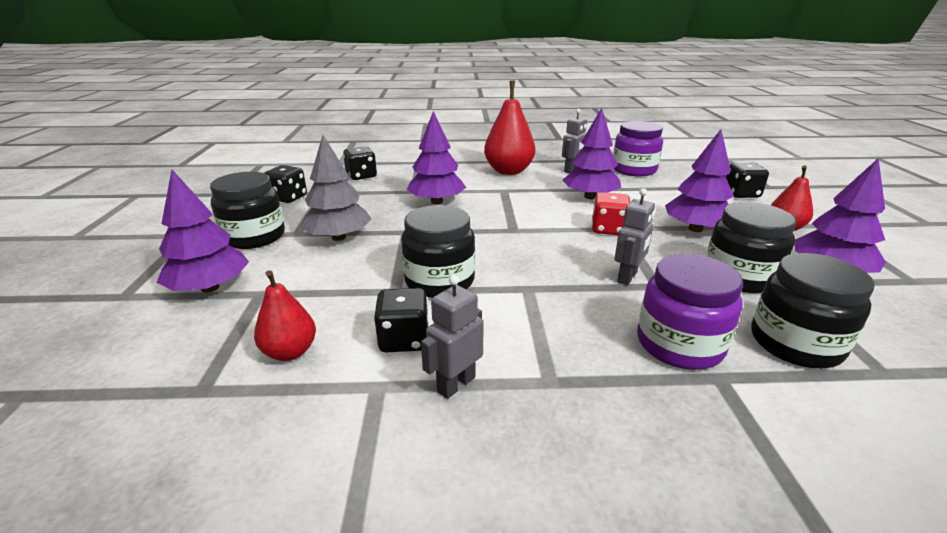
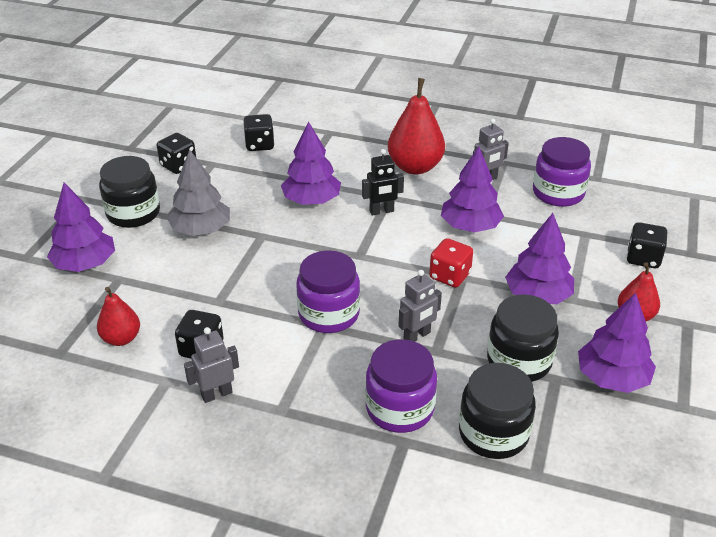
camera: 20 degrees right, 10 degrees up
black jar [401,205,475,298] -> none
none -> purple jar [296,250,360,333]
none -> black robot [362,149,404,216]

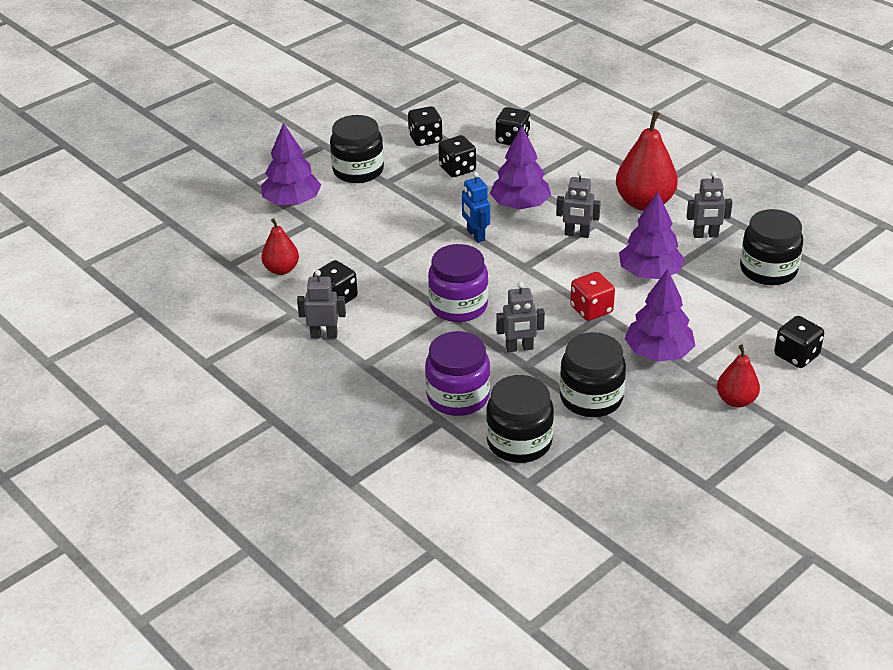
camera: 30 degrees right, 0 degrees up
grey tree [167,149,230,236] -> none
black robot [362,149,404,216] -> grey robot [556,171,601,238]
purple jar [533,137,591,207] -> black jar [740,209,803,285]
purple tree [578,293,656,393] -> none
none -> black dice [438,135,476,177]
none -> blue robot [462,172,490,243]

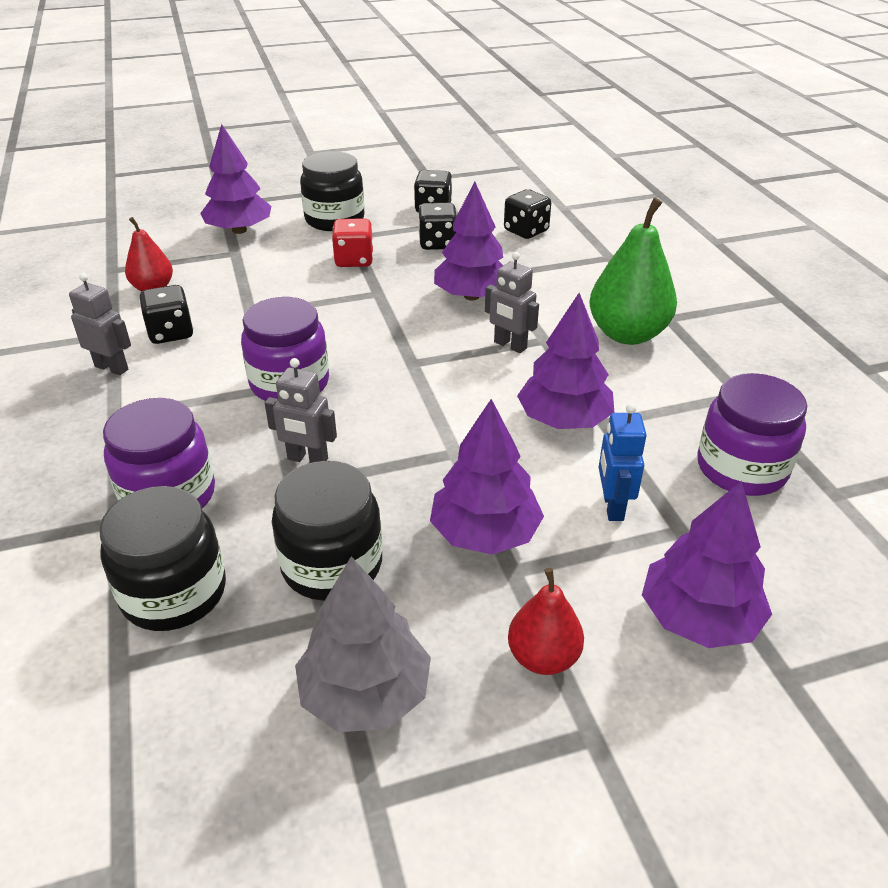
camera: 25 degrees right, 0 degrees up
blue robot [462,172,490,243] -> blue robot moved to [599,403,647,521]
red dice [570,272,615,321] -> red dice moved to [332,218,373,267]
red pear [616,111,678,211] -> green pear [589,198,677,345]
grey robot [687,171,733,238] -> none
black jar [740,209,803,285] -> purple jar [698,373,807,496]
black dice [774,316,824,368] -> purple tree [642,481,772,648]
none -> grey tree [295,556,431,732]

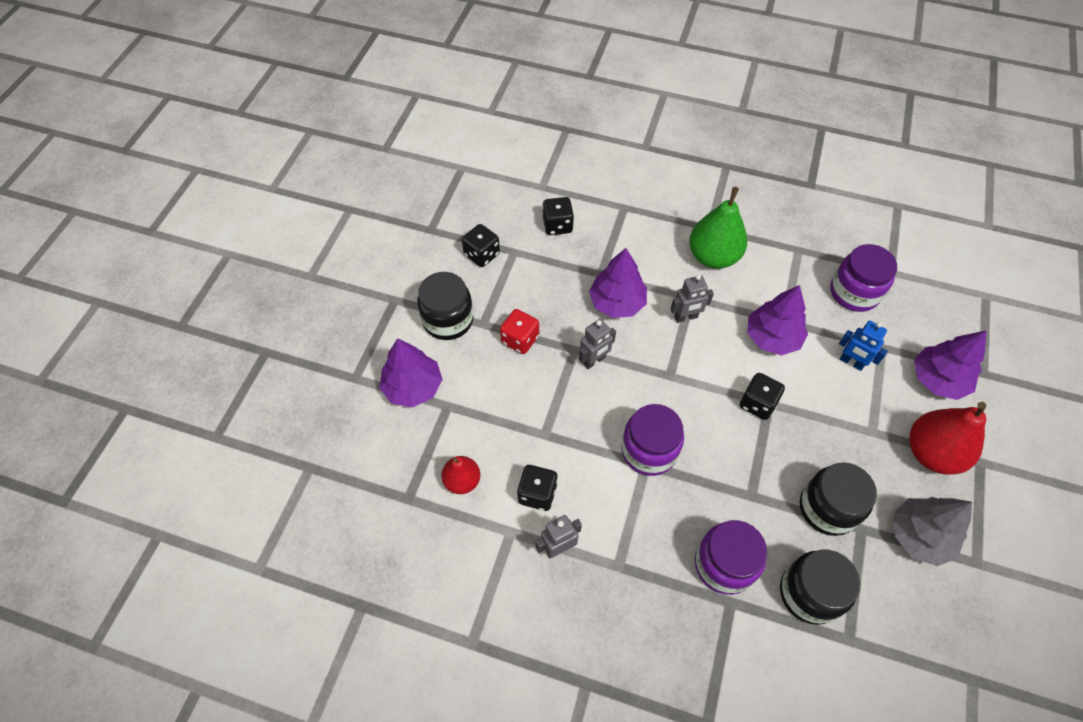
camera: 55 degrees left, 20 degrees up
grey robot [265,358,337,463] -> grey robot moved to [579,319,616,369]
black dice [419,203,457,250] -> black dice moved to [740,373,785,420]
purple tree [430,399,544,555] -> none
red pear [508,568,584,675] -> red pear [909,402,986,475], size x1.72

